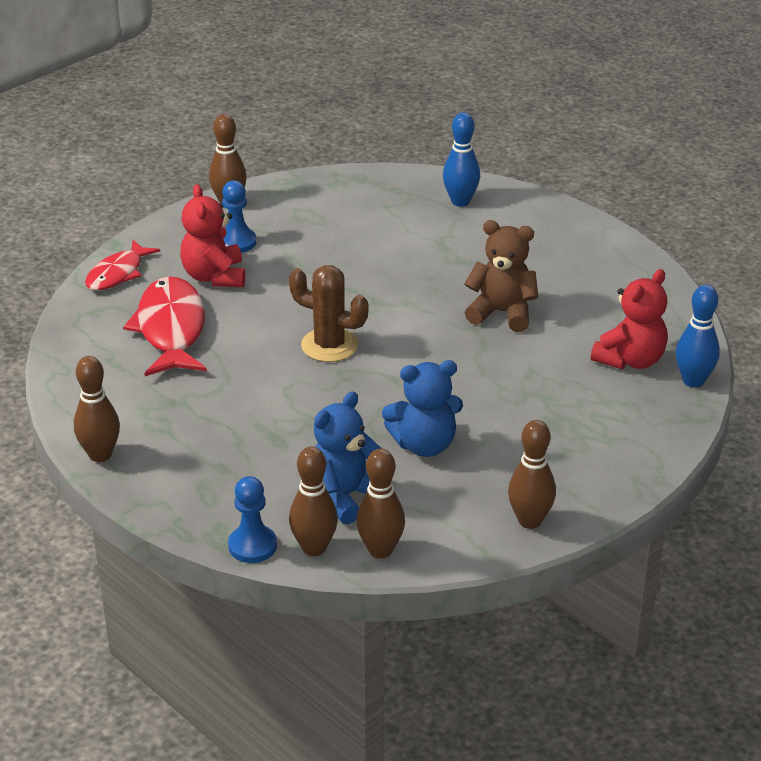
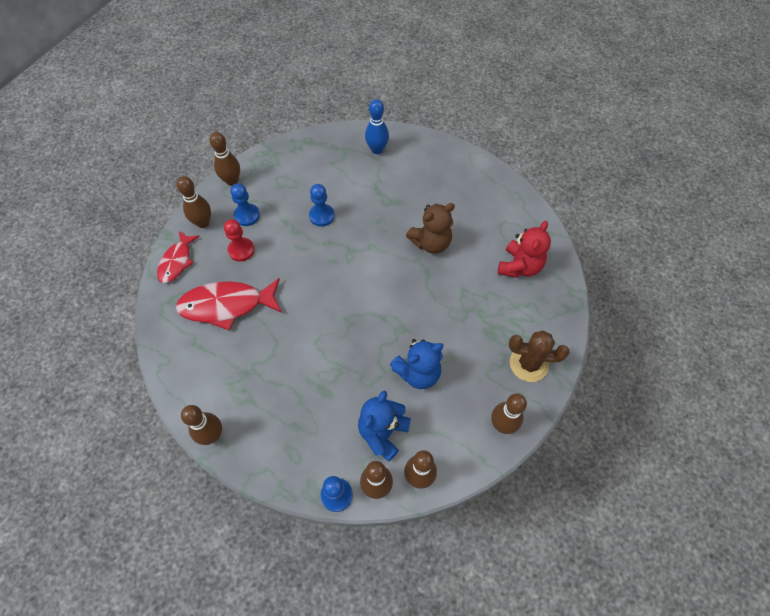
camera: 15 degrees left, 25 degrees up
red fish [123,276,207,376] -> red fish turned 75 degrees counterclockwise [176,278,282,331]
red teddy bear [180,184,245,287] -> red pawn [224,219,255,262]
brown cactus [289,265,369,362] -> brown cactus moved to [509,330,570,382]
brown teddy bear [464,220,539,332] -> brown teddy bear turned 150 degrees clockwise [406,203,455,254]
blue bowling pin [676,285,720,388] -> none
none -> brown bowling pin [177,176,211,228]
none -> blue pawn [309,184,335,227]

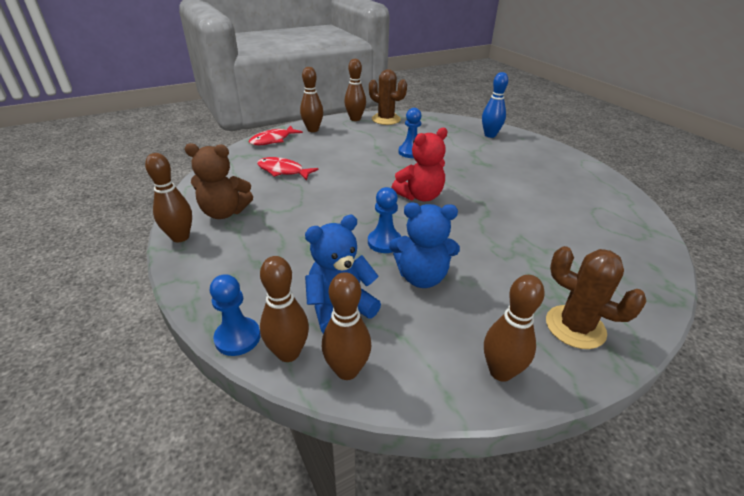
camera: 30 degrees right, 25 degrees down
red fish [176,278,282,331] -> red fish [257,157,319,180], size x0.62
red pawn [224,219,255,262] -> none
blue pawn [230,183,260,226] -> blue pawn moved to [368,187,401,253]
brown teddy bear [406,203,455,254] -> brown teddy bear moved to [185,143,253,219]
red teddy bear [498,221,551,278] -> red teddy bear moved to [391,128,448,201]
none -> brown cactus [369,69,407,125]

